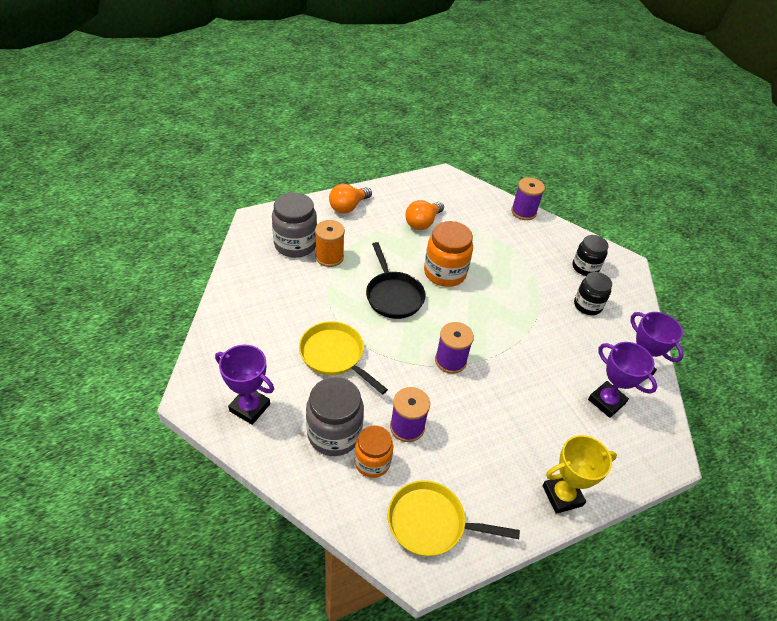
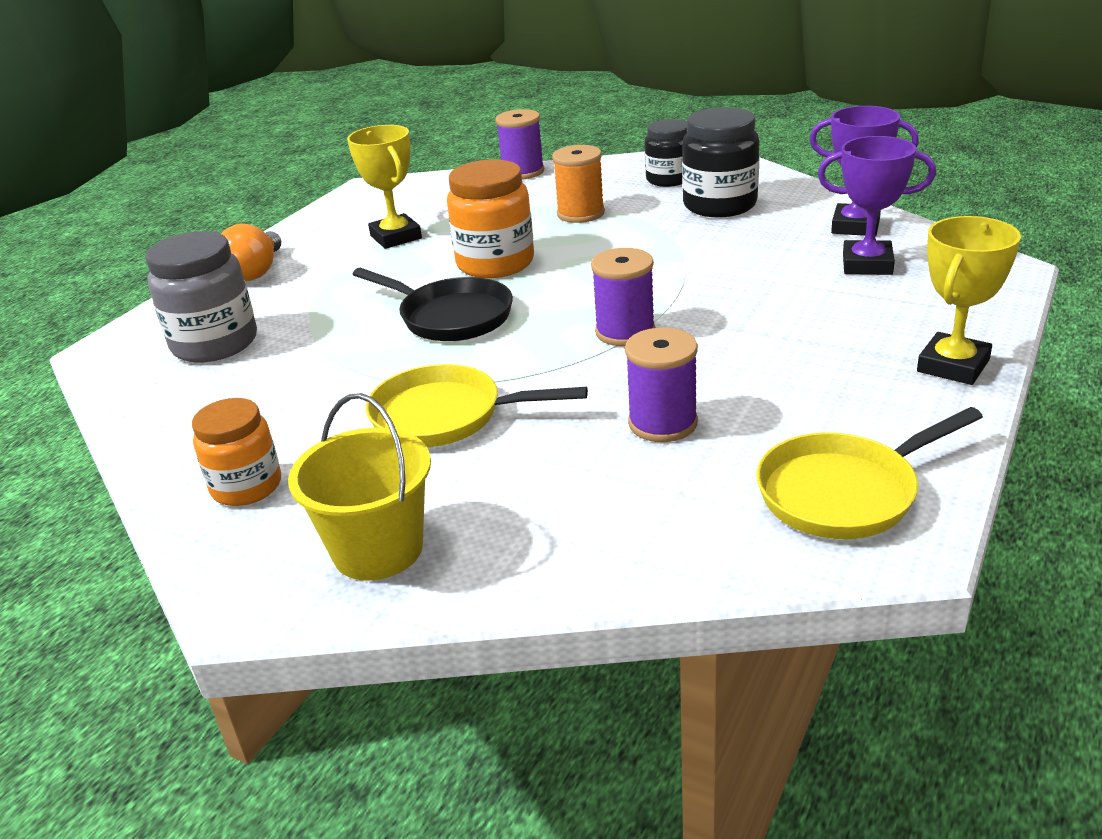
camera: 30 degrees left, 15 degrees down
purple trophy [215,345,274,425] -> yellow bucket [288,393,431,581]
grey jar [306,377,364,456] -> none
orange spool [315,220,345,267] -> orange spool moved to [552,145,605,223]
orange jar [354,425,393,478] -> orange jar moved to [192,398,281,506]
orange light bulb [405,200,444,230] -> yellow trophy [347,125,422,249]
black jar [574,272,612,315] -> black jar [682,107,759,217], size x1.52

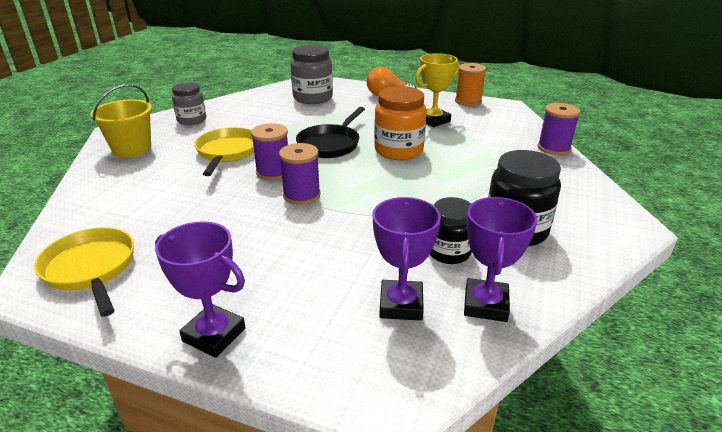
camera: 80 degrees right, 0 degrees up
orange jar [192,398,281,506] -> grey jar [172,82,206,125]
orange spool [552,145,605,223] -> orange spool moved to [455,63,486,106]
purple spool [625,328,698,442] -> purple spool moved to [251,123,288,181]
black jar [645,119,687,187] -> black jar moved to [430,197,472,264]
yellow trophy [917,216,1021,385] -> purple trophy [155,221,245,358]

